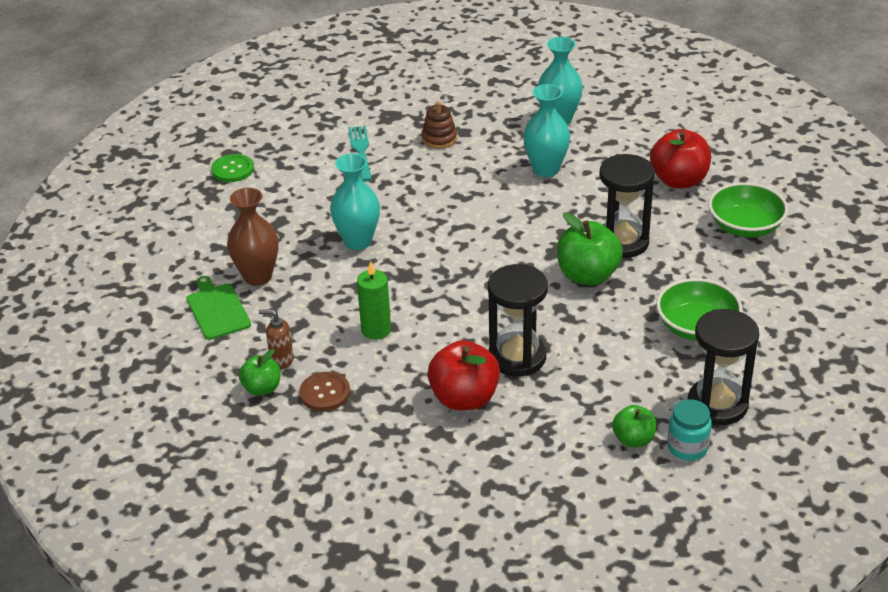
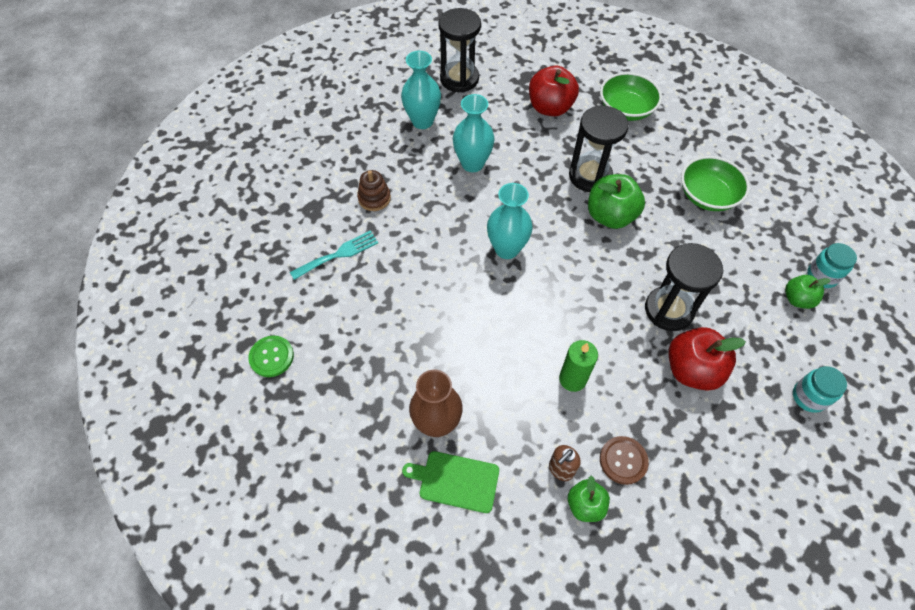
camera: 55 degrees left, 20 degrees up
turquoise vase [330,153,380,250] -> turquoise vase moved to [487,183,533,259]
turquoise fork [348,126,372,182] -> turquoise fork turned 120 degrees clockwise [290,231,378,280]
black hourglass [687,309,759,425] -> black hourglass moved to [438,8,481,93]
none -> turquoise jar [793,366,847,413]

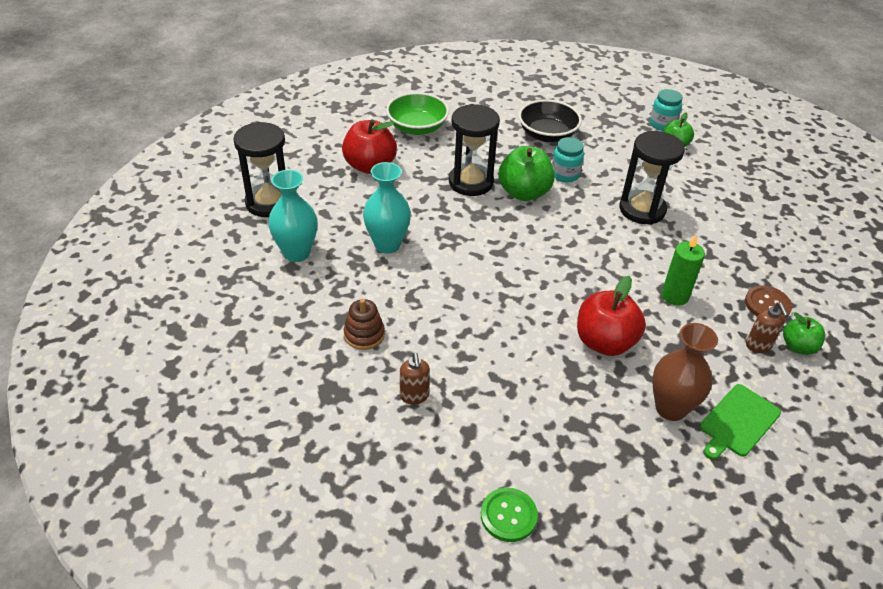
camera: 60 degrees left, 15 degrees down
turquoise fork [290,231,378,280] -> brown soap dispenser [400,353,430,405]
turquoise vase [487,183,533,259] -> none
red apple [668,327,746,391] -> red apple moved to [577,276,646,356]
green bowl [681,156,750,211] -> black bowl [518,99,582,142]
turquoise jar [793,366,847,413] -> turquoise jar moved to [552,137,584,182]

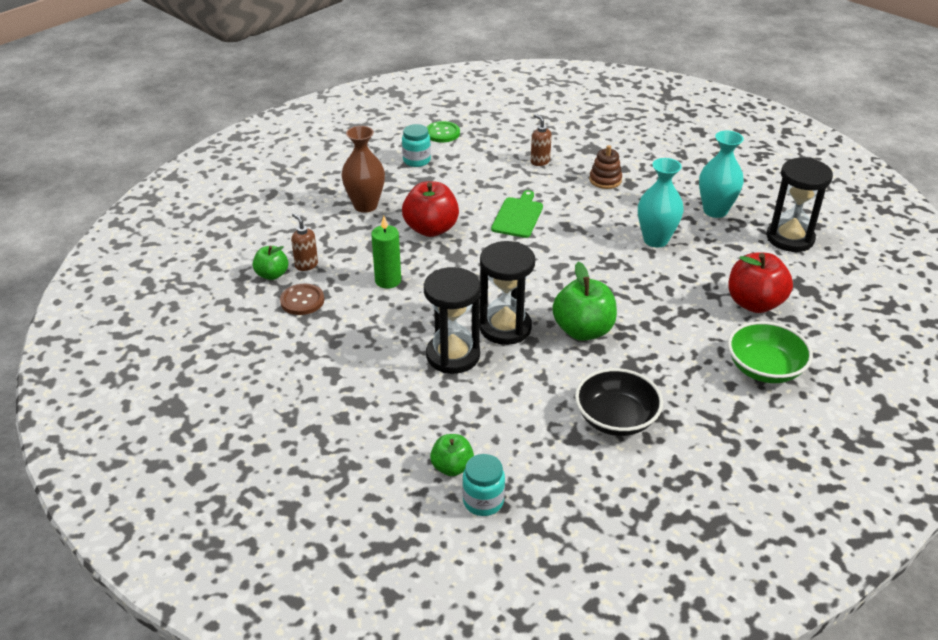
camera: 155 degrees right, 5 degrees down
black hourglass [449,104,500,196] -> black hourglass moved to [480,241,535,345]
turquoise jar [552,137,584,182] -> turquoise jar moved to [402,124,431,167]
green cutting board [700,384,781,460] -> green cutting board moved to [491,190,543,238]

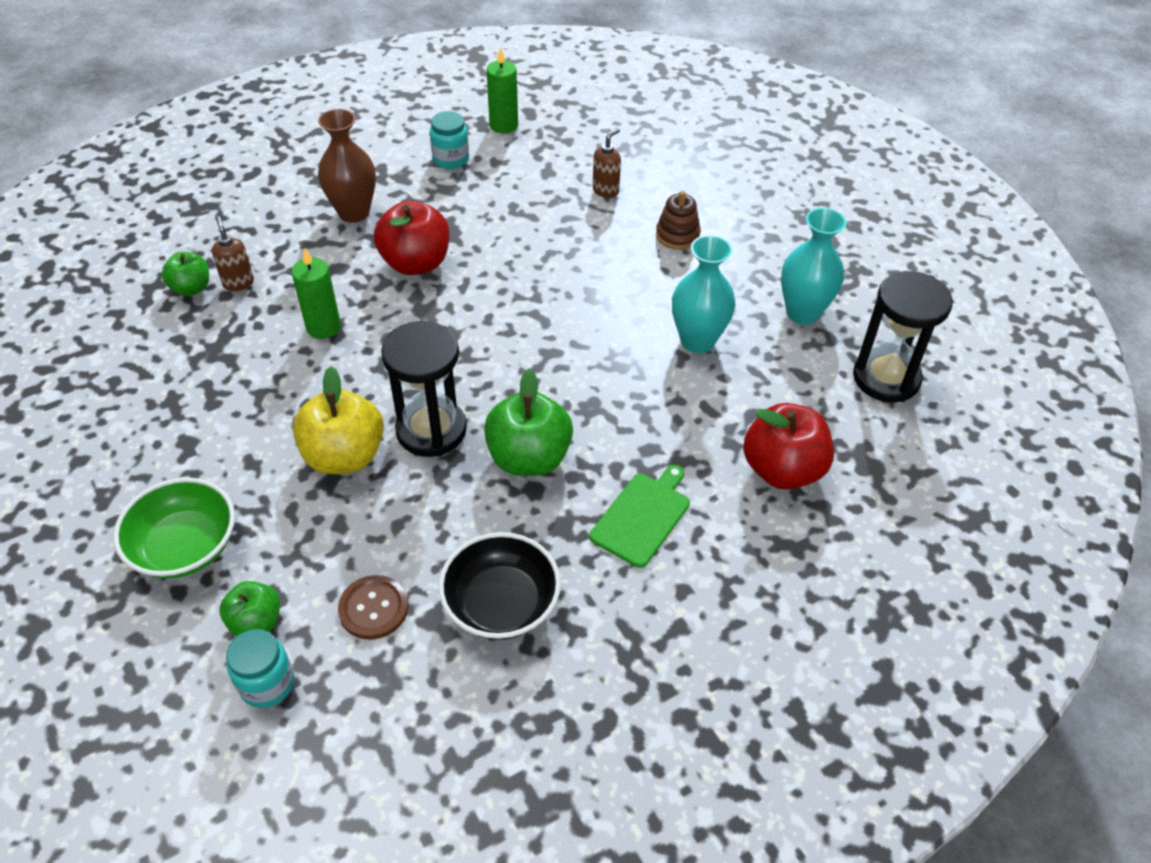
camera: 15 degrees right, 10 degrees up
brown button [280,284,324,315] -> brown button moved to [338,575,408,640]
black hourglass [424,267,481,374] -> yellow apple [293,366,384,474]
green button [427,121,460,142] -> green candle [487,47,518,134]
green cutting board [491,190,543,238] -> green cutting board moved to [589,465,690,568]
brown soap dispenser [531,114,552,166] -> brown soap dispenser turned 60 degrees clockwise [593,128,621,198]
green bowl [728,321,813,383] -> green bowl moved to [113,478,235,579]

